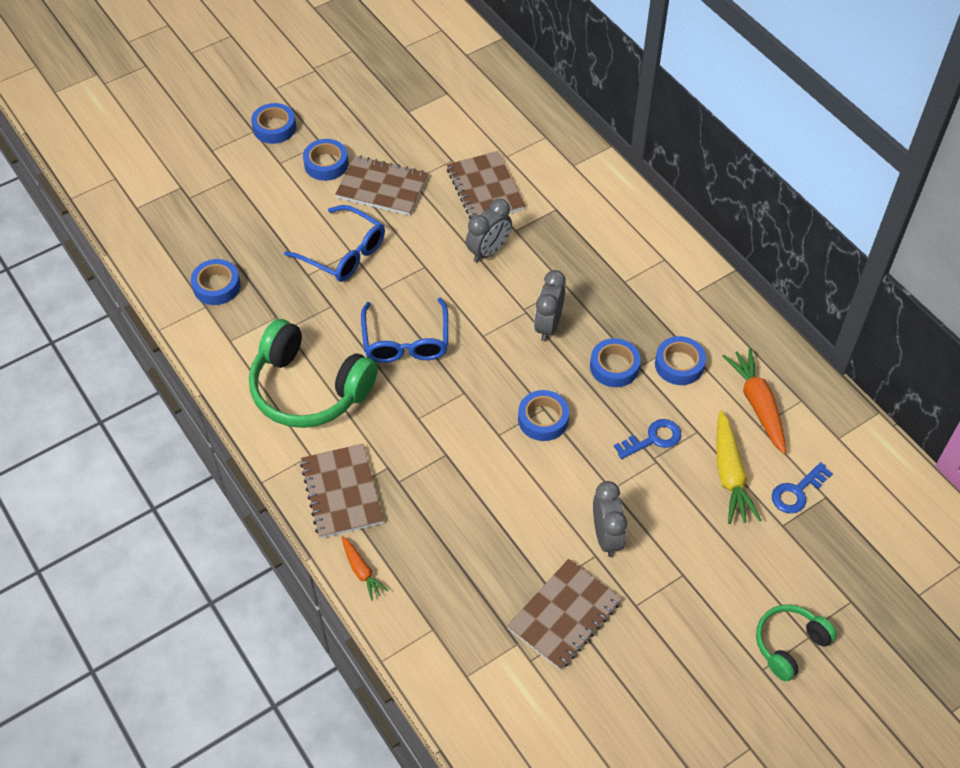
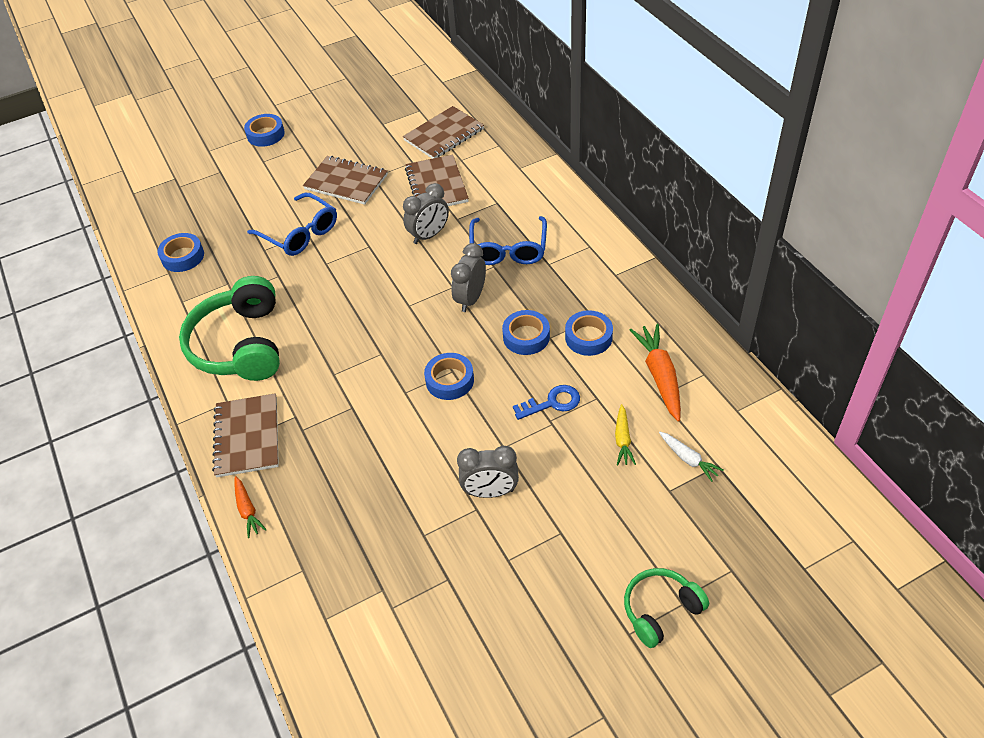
camera: 10 degrees right, 5 degrees down
green headphones [249,319,378,428] -> green headphones turned 45 degrees clockwise [179,276,280,381]
blue tape [303,139,348,181] -> none
blue glasses [361,298,448,363] -> blue glasses moved to [469,216,547,265]
brown notebook [507,559,622,670] -> brown notebook moved to [403,106,484,159]
grey clock [593,481,627,557] -> grey clock turned 90 degrees clockwise [457,446,519,498]
yellow carrot [716,410,762,524] -> yellow carrot [615,404,636,465], size x0.57
blue key [772,462,833,513] -> white carrot [659,432,724,482]

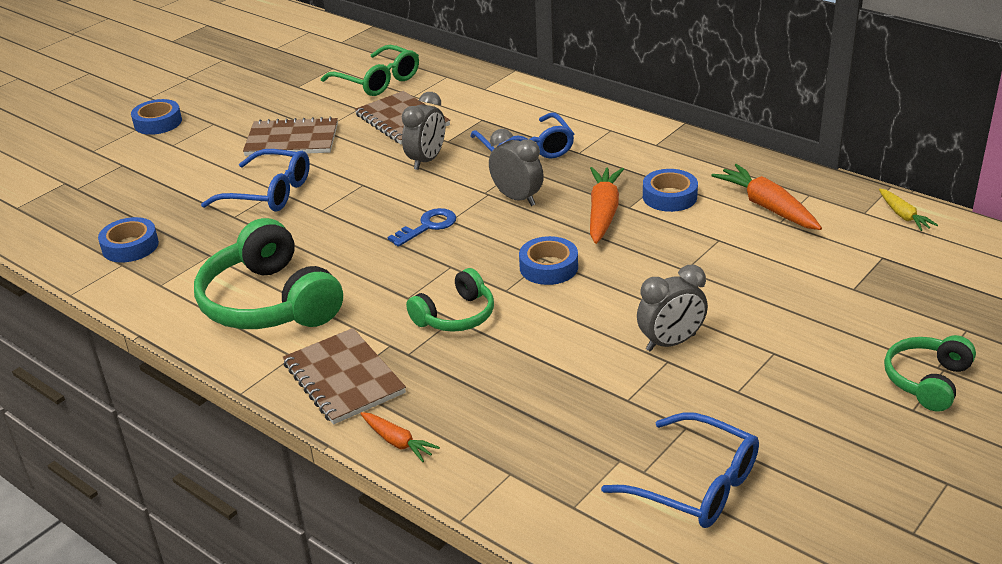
camera: 25 degrees left, 15 degrees down
brown notebook [403,106,484,159] -> green glasses [321,45,419,96]
grey clock [451,243,486,312] -> grey clock turned 135 degrees clockwise [489,129,544,206]
blue tape [502,310,550,355] -> orange carrot [590,167,624,244]
blue key [513,385,580,420] -> blue key moved to [388,208,456,247]
yellow carrot [615,404,636,465] -> yellow carrot moved to [879,189,938,231]
white carrot [659,432,724,482] -> none
none -> green headphones [406,268,494,332]
none -> blue glasses [601,412,759,528]

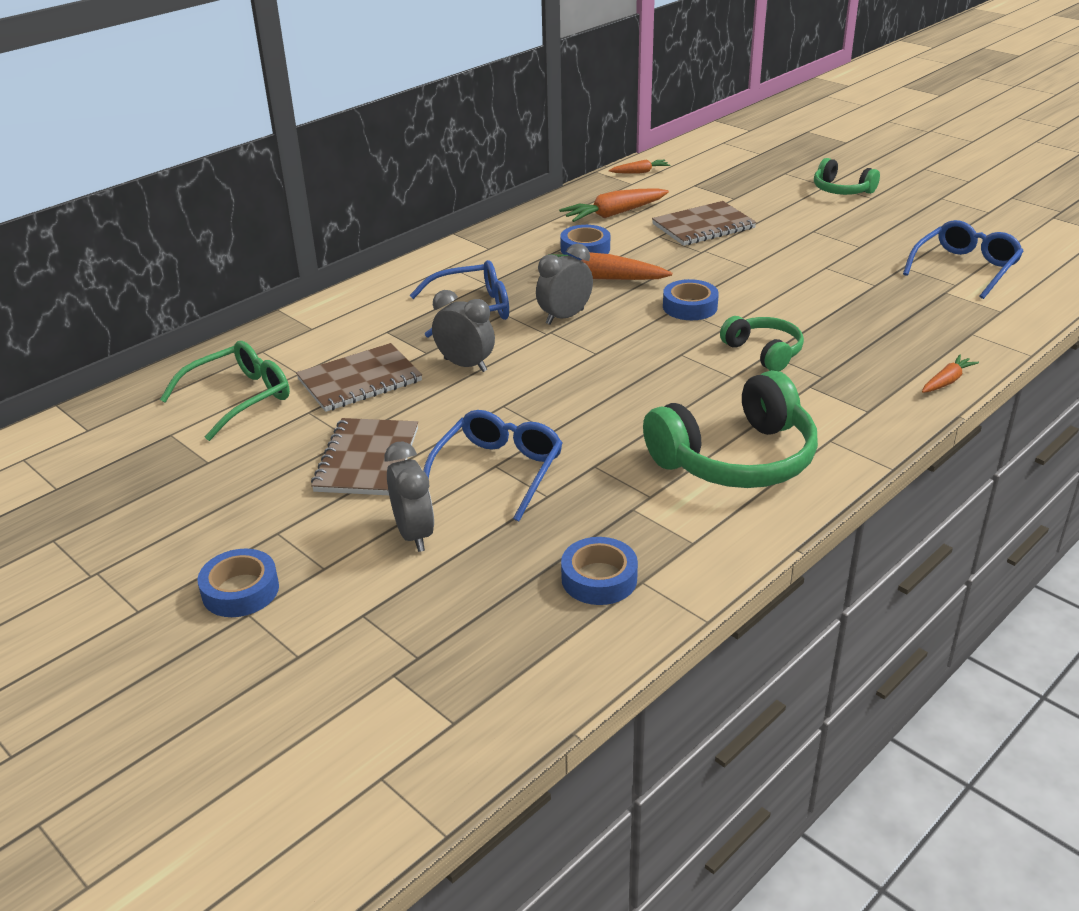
camera: 85 degrees left, 0 degrees up
brown notebook [283,328,406,425] -> brown notebook moved to [652,201,757,246]
blue key [388,208,456,247] -> none
grey clock [637,265,708,351] -> grey clock moved to [384,442,434,552]
yellow carrot [879,189,938,231] -> orange carrot [609,159,670,174]

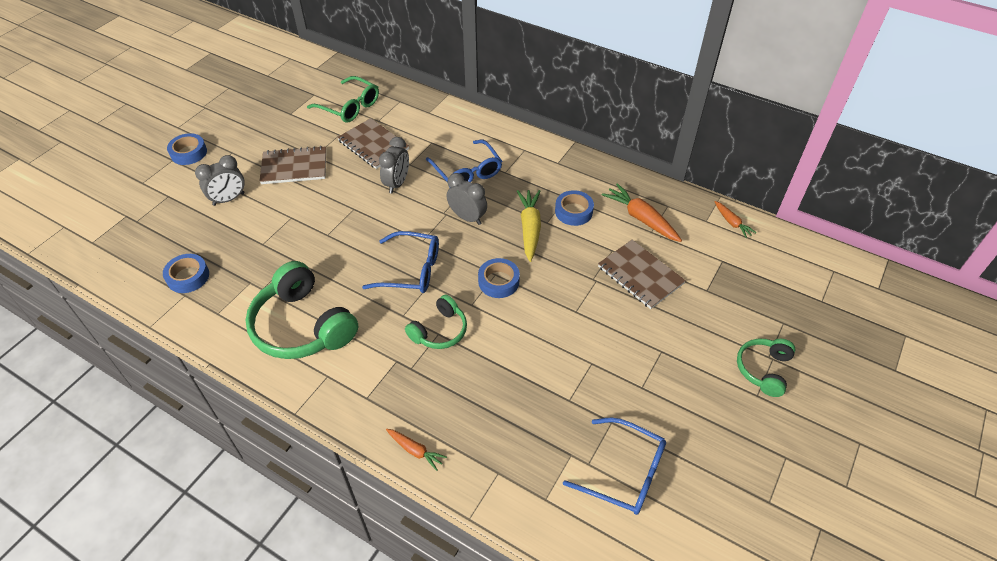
camera: 75 degrees right, 15 degrees up
blue glasses [423,410,563,522] -> blue glasses moved to [362,231,439,293]
orange carrot [548,252,672,280] -> yellow carrot [517,190,541,262]

